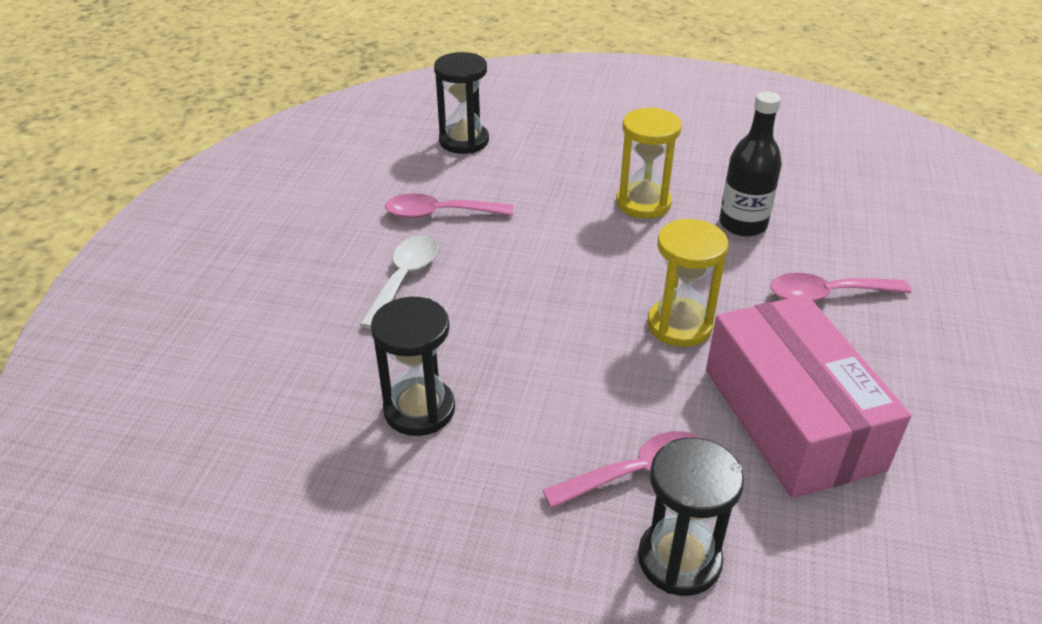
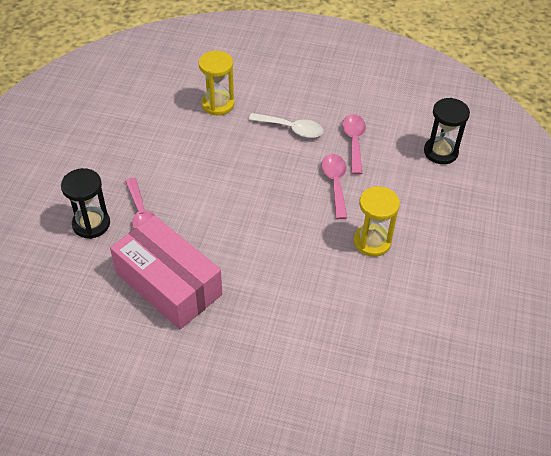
camera: 90 degrees right, 10 degrees up
black hourglass [371,297,455,436] -> none
yellow hourglass [648,219,728,347] -> yellow hourglass moved to [199,51,234,115]
pink box [706,295,911,498] -> pink box turned 60 degrees clockwise [110,215,222,329]
black bottle [719,91,782,237] -> none
pink spoon [770,273,911,302] -> pink spoon moved to [322,154,347,219]

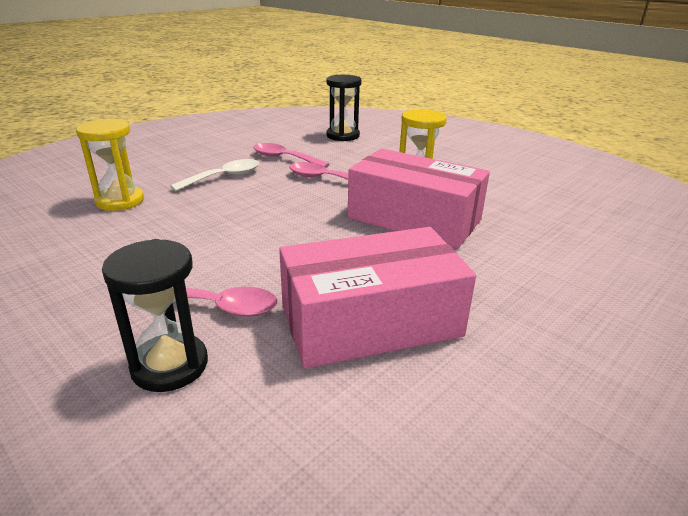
camera: 60 degrees left, 20 degrees down
none -> pink box [348,149,490,249]

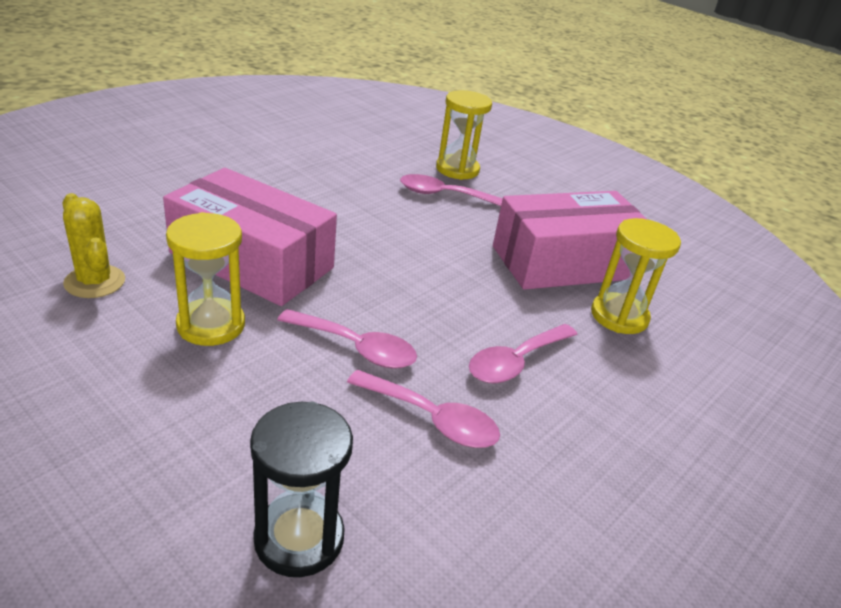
camera: 175 degrees right, 5 degrees up
black hourglass [102,239,208,392] -> yellow hourglass [436,90,492,180]
white spoon [170,159,259,191] -> pink spoon [469,324,578,383]
pink box [279,227,476,368] -> pink box moved to [493,191,646,290]
none -> yellow cactus [62,193,125,298]

